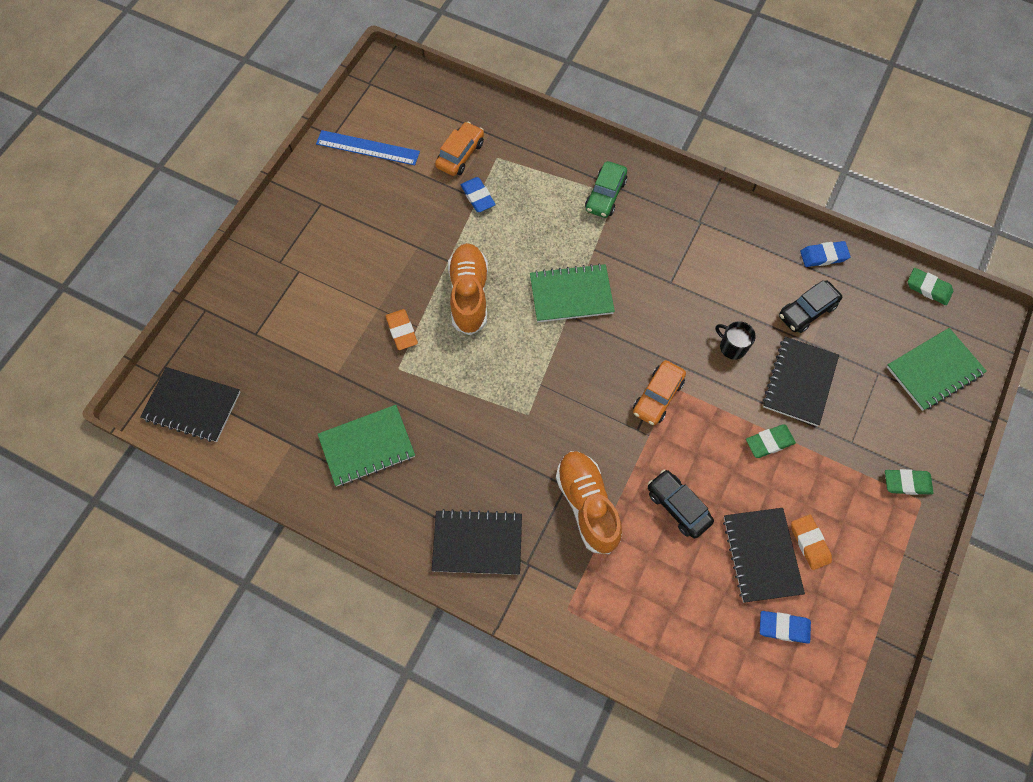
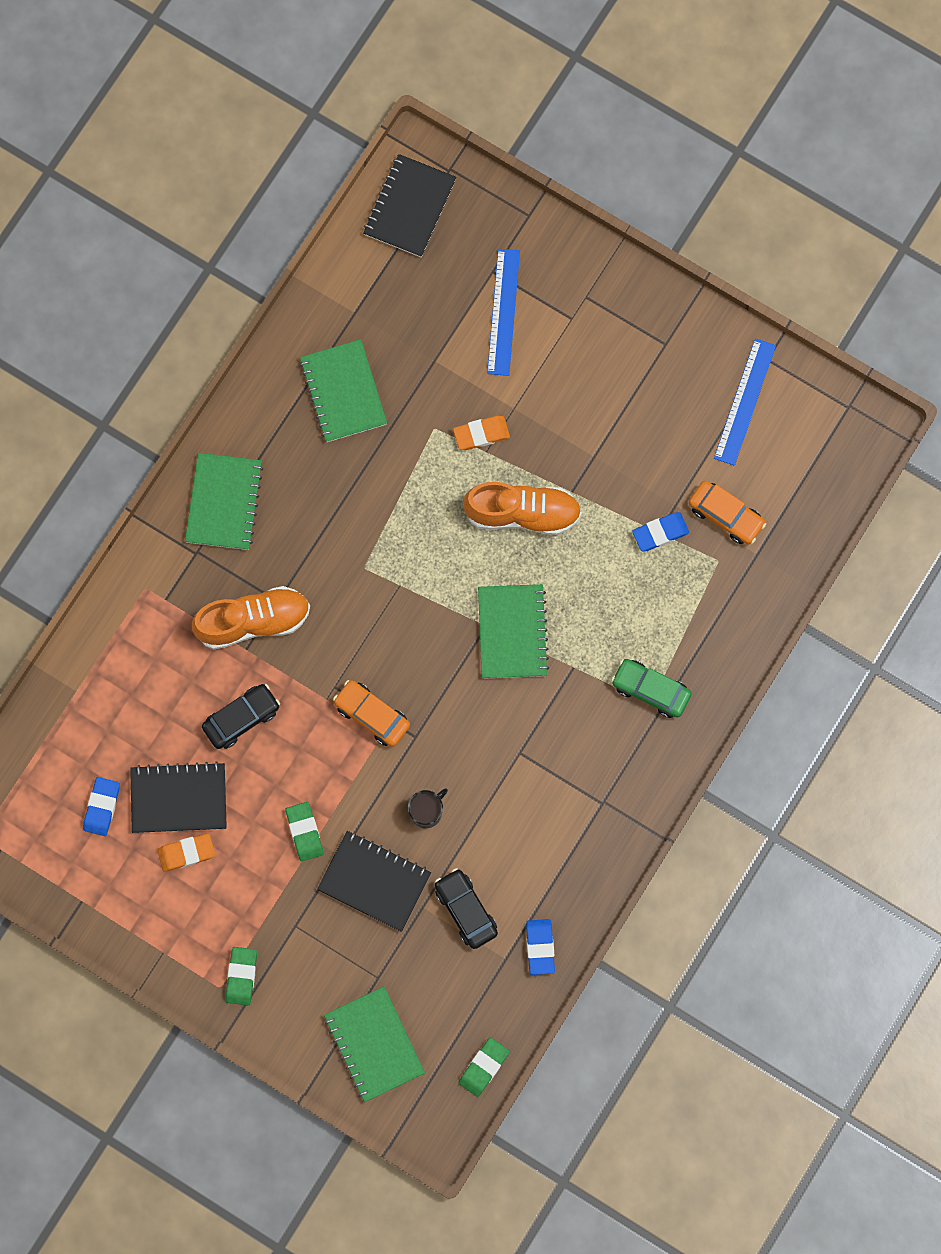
camera: 95 degrees right, 10 degrees up
black notebook [432,509,522,575] -> green notebook [185,453,263,550]
none -> blue ruler [487,249,520,376]

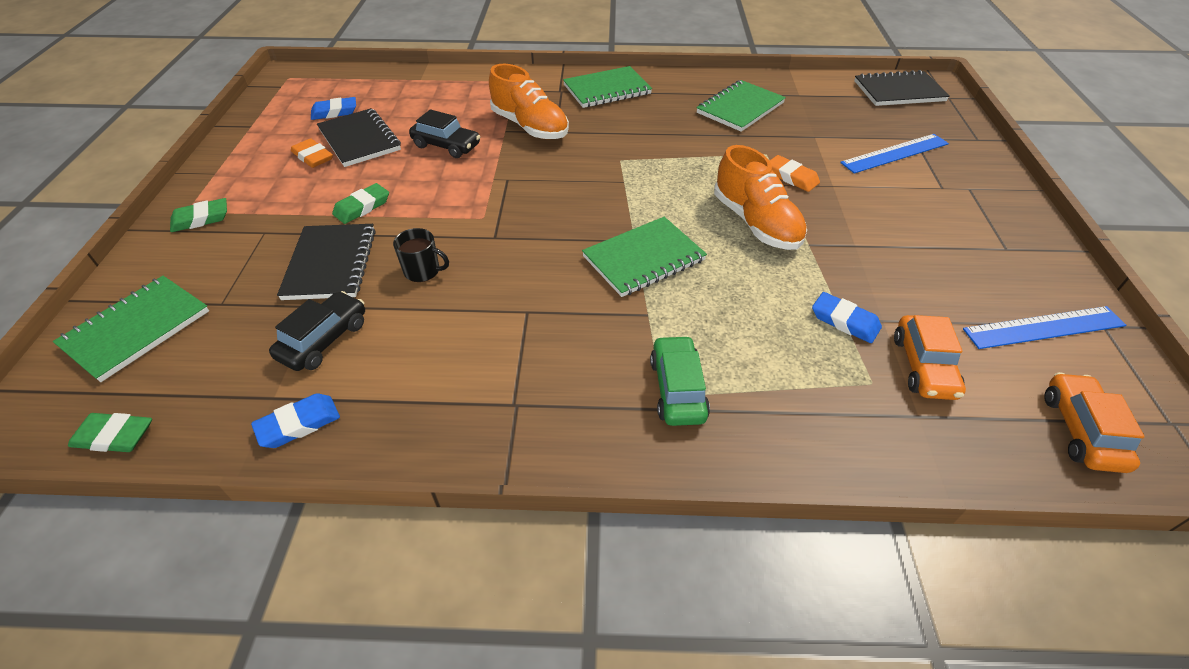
camera: 60 degrees right, 30 degrees down
orange car [333,680,410,747] -> orange car moved to [1044,372,1145,473]

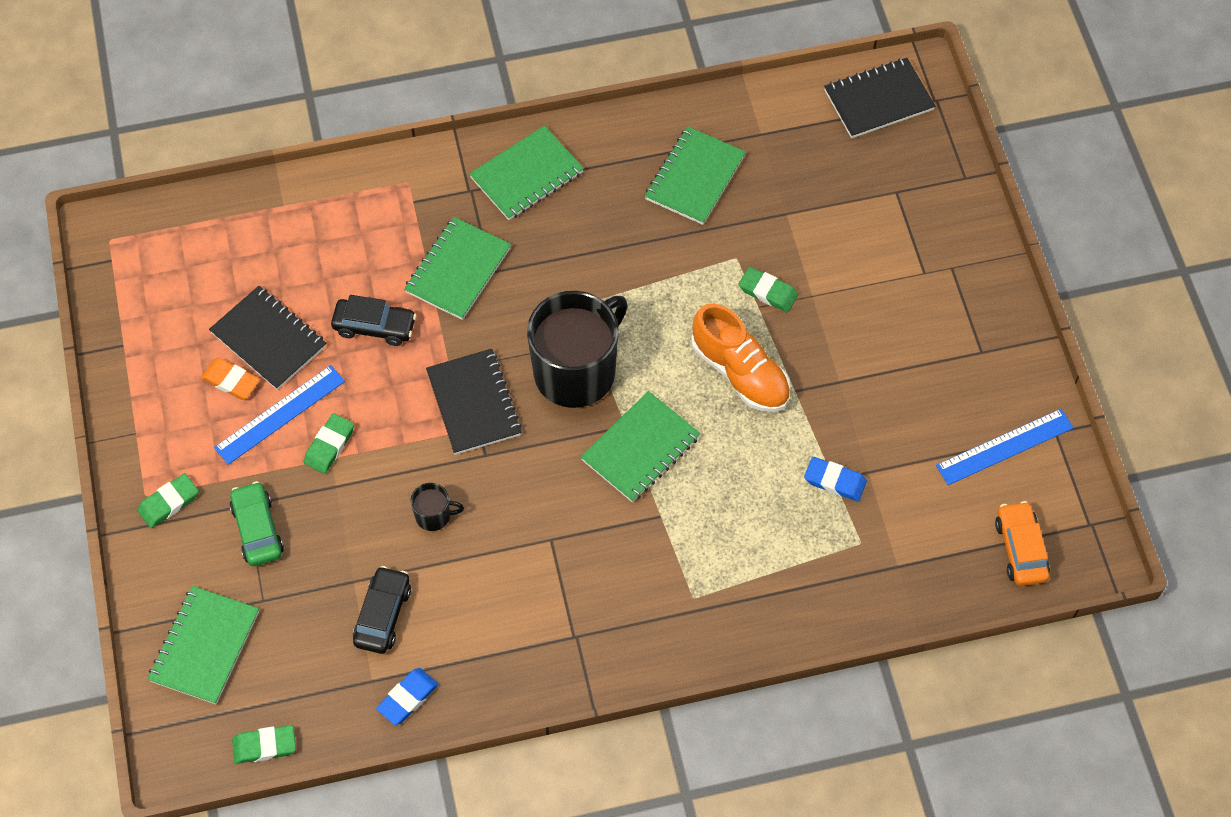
camera: 15 degrees left, 15 degrees up
black notebook [277,224,376,300] -> black notebook moved to [426,349,522,455]
blue eraser [311,97,356,120] -> none
orange shoe [489,64,569,139] -> green notebook [404,217,511,320]
green car [650,335,710,426] -> green car moved to [230,481,284,566]
orange eraser [770,155,820,192] -> green eraser [739,267,798,312]
blue ruler [840,134,949,174] -> blue ruler moved to [214,365,345,465]
orange car [894,315,966,400] -> none
none -> black mug [527,291,628,408]

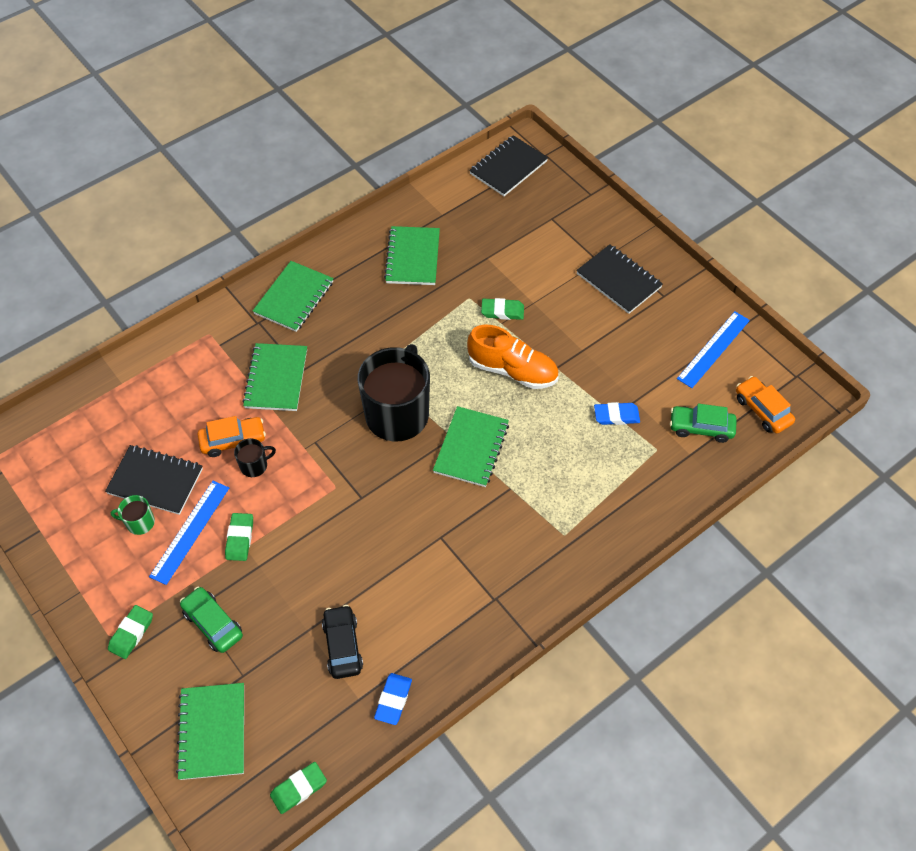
camera: 25 degrees left, 5 degrees down
orange eraser [201,358,260,400] -> green mug [111,495,155,535]
black car [331,295,416,346] -> orange car [197,416,266,457]
black mug [411,483,464,531] -> black mug moved to [234,438,276,477]
black notebook [426,349,522,455] -> black notebook moved to [576,244,663,314]
none -> green car [670,403,737,443]

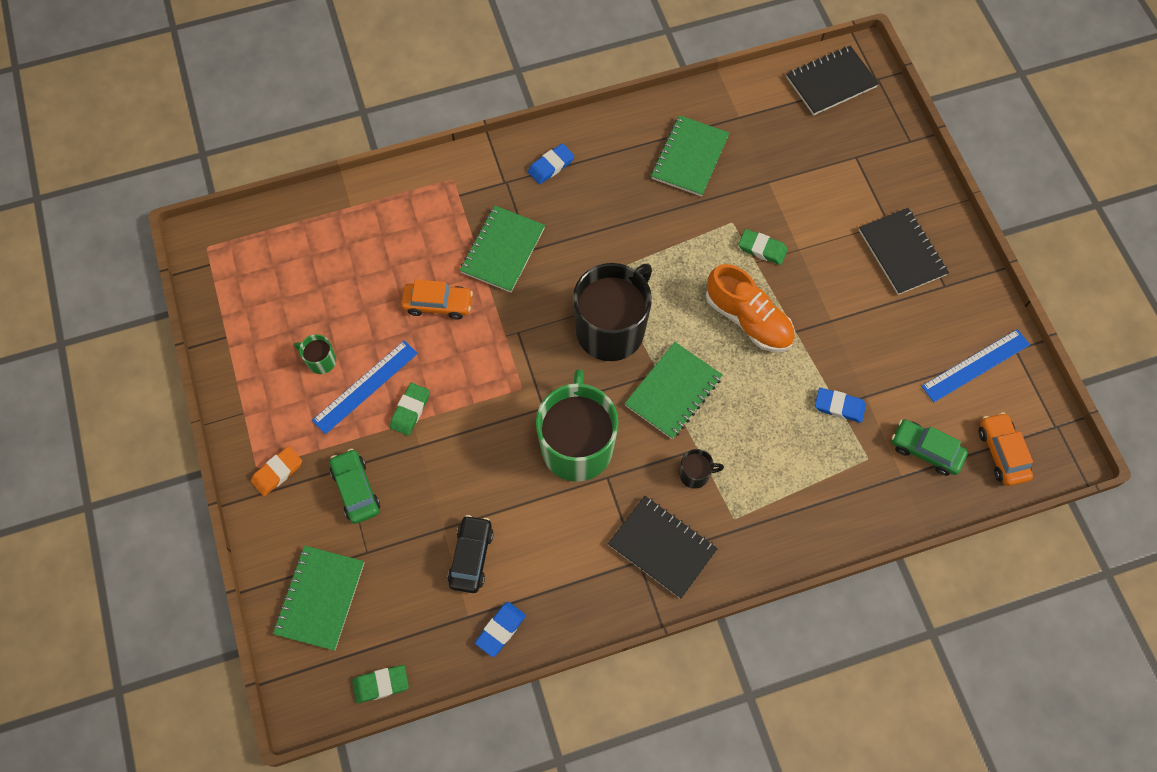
camera: 20 degrees right, 10 degrees up
black notebook [105,445,203,515] -> black notebook moved to [608,496,718,599]
green eraser [108,605,153,659] -> orange eraser [251,446,302,496]
black mug [234,438,276,477] -> black mug moved to [679,449,724,489]
green notebook [253,261,334,332] -> blue eraser [528,143,574,184]
none -> green mug [536,369,619,482]

